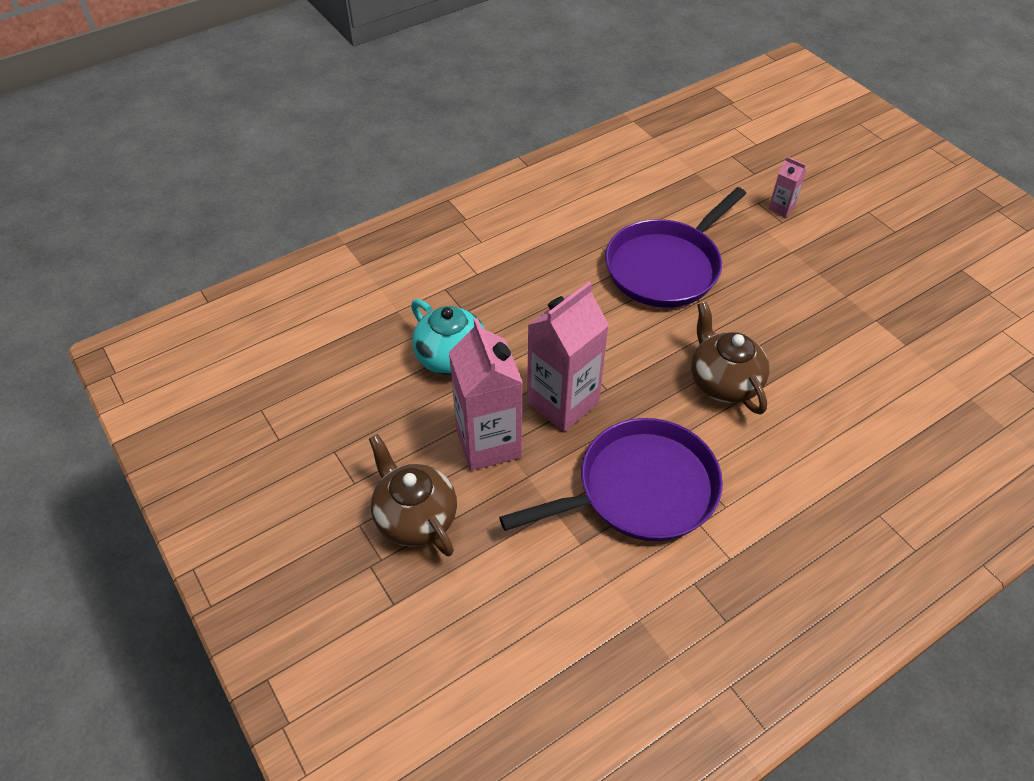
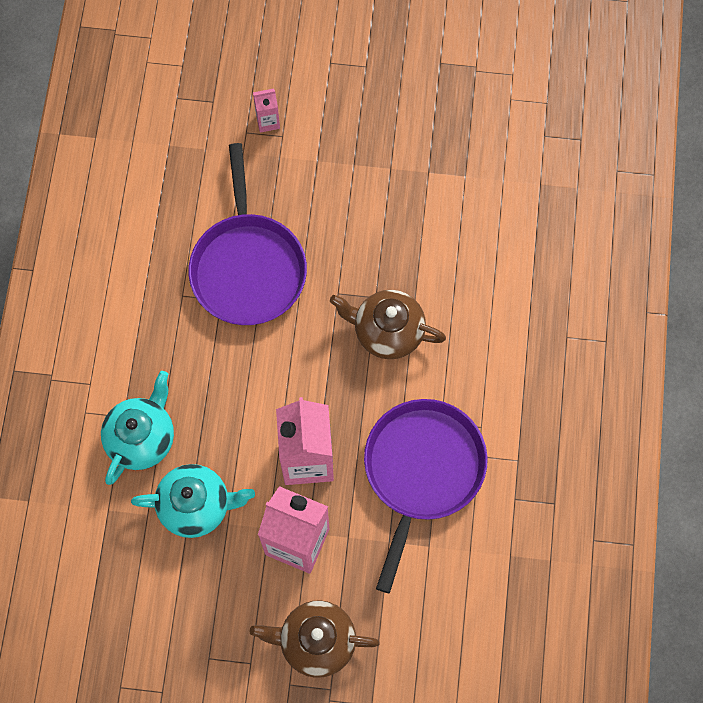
camera: 50 degrees left, 20 degrees up
none -> turquoise teapot [101,371,174,485]

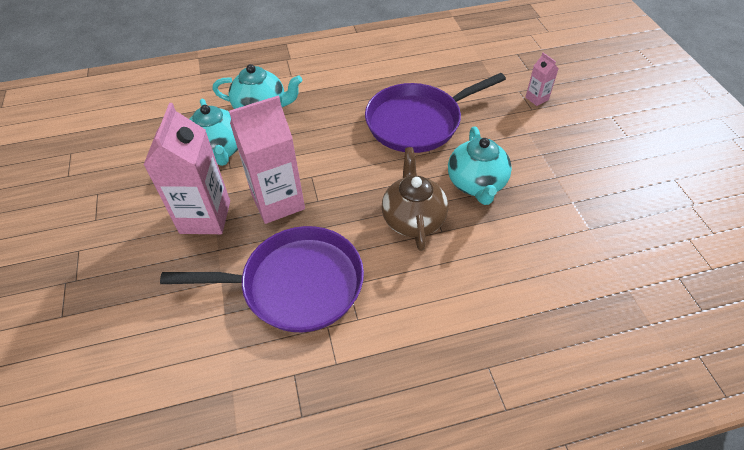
camera: 70 degrees right, 20 degrees down
brown teapot [249,600,380,678] -> none
none -> turquoise teapot [448,126,512,205]

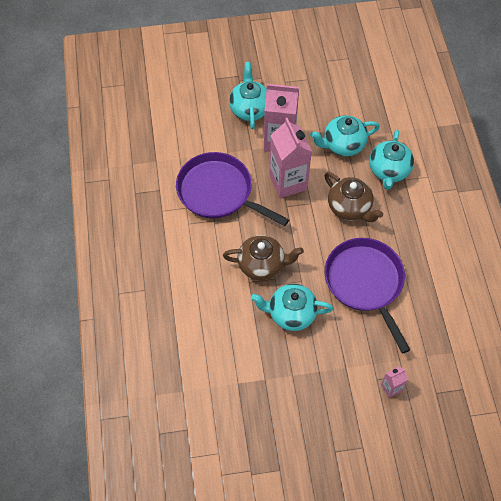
camera: 95 degrees right, 10 degrees up
purple pan [160,226,364,332] -> purple pan turned 120 degrees clockwise [176,152,289,226]
none -> turquoise teapot [229,62,267,129]
none -> brown teapot [325,172,383,222]

